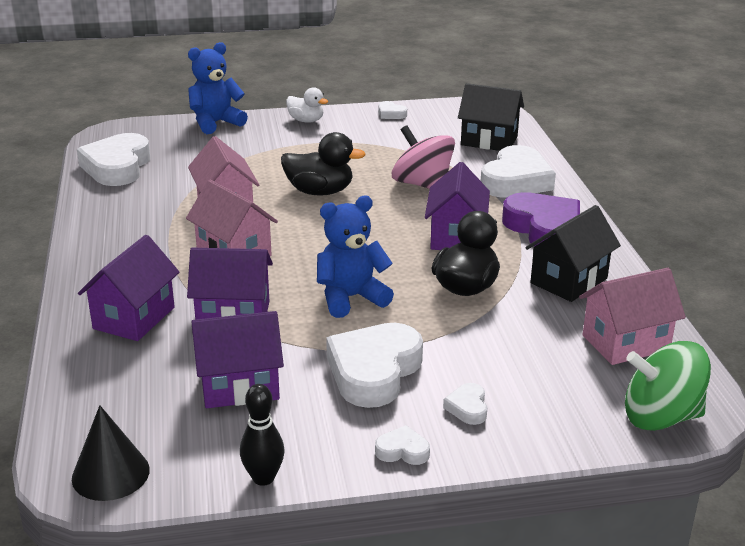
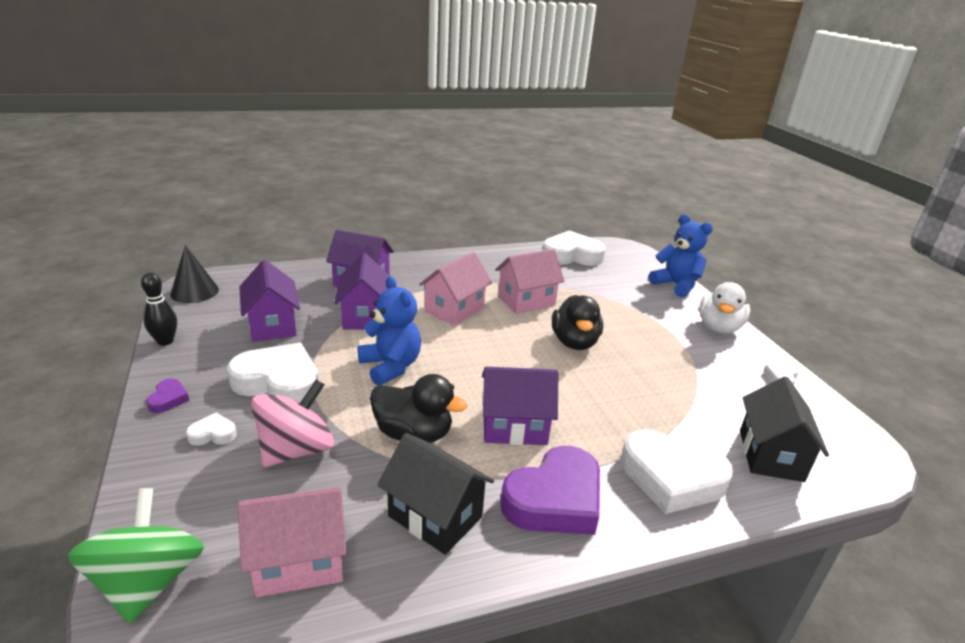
camera: 80 degrees right, 0 degrees up
white duck [286,87,329,123] -> white duck [699,282,750,334], size x1.54
white heart [375,425,430,465] -> purple heart [146,379,189,413]
pink spinning top [392,125,455,189] -> pink spinning top moved to [251,380,334,467]
pink house [579,268,686,365] -> pink house turned 75 degrees counterclockwise [238,487,347,597]

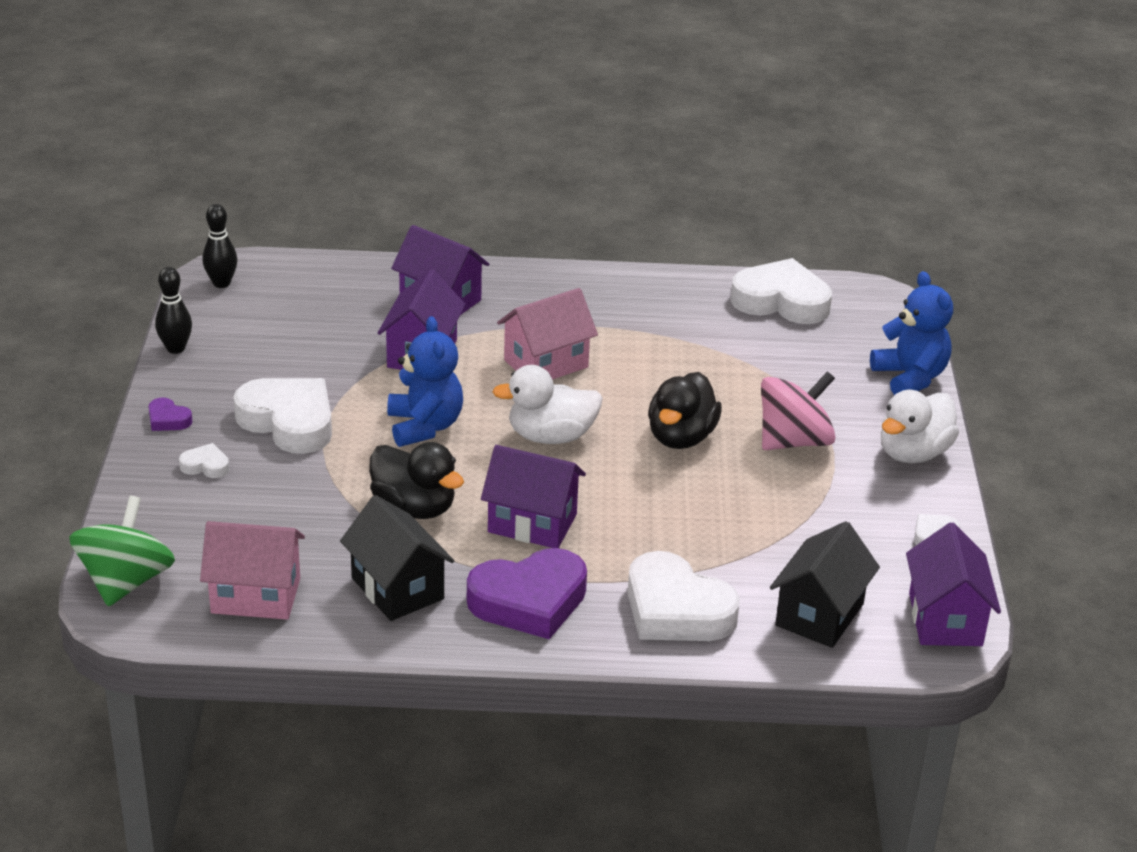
camera: 20 degrees right, 5 degrees up
purple heart [146,379,189,413] -> purple heart turned 105 degrees clockwise [148,398,192,431]
black cone [170,245,219,303] -> black bowling pin [202,204,238,288]
purple house [239,260,300,342] -> purple house moved to [906,522,1001,646]
pink spinning top [251,380,334,467] -> pink spinning top moved to [761,371,836,450]
pink house [495,249,565,314] -> none
none -> white duck [492,365,603,444]

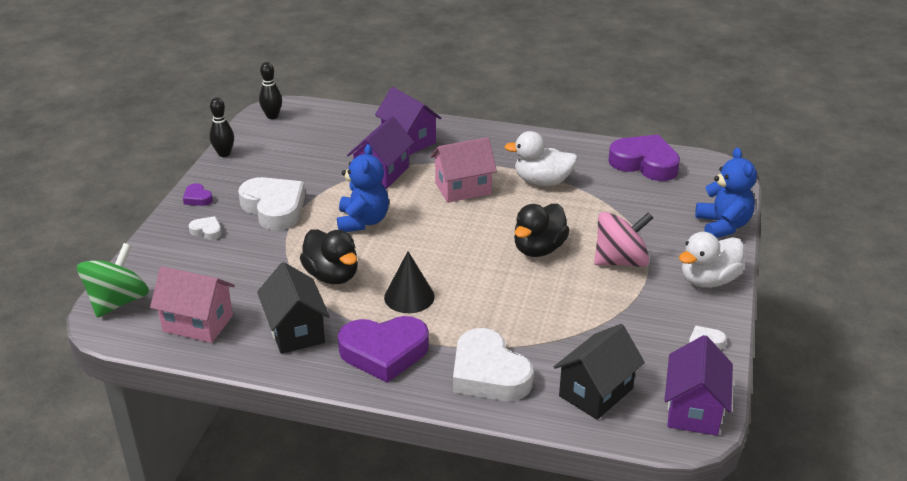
camera: 15 degrees right, 0 degrees up
purple house [481,445,586,548] -> black cone [384,251,435,313]
white duck [492,365,603,444] -> white duck moved to [504,131,578,186]
white heart [731,258,832,324] -> purple heart [608,135,680,181]

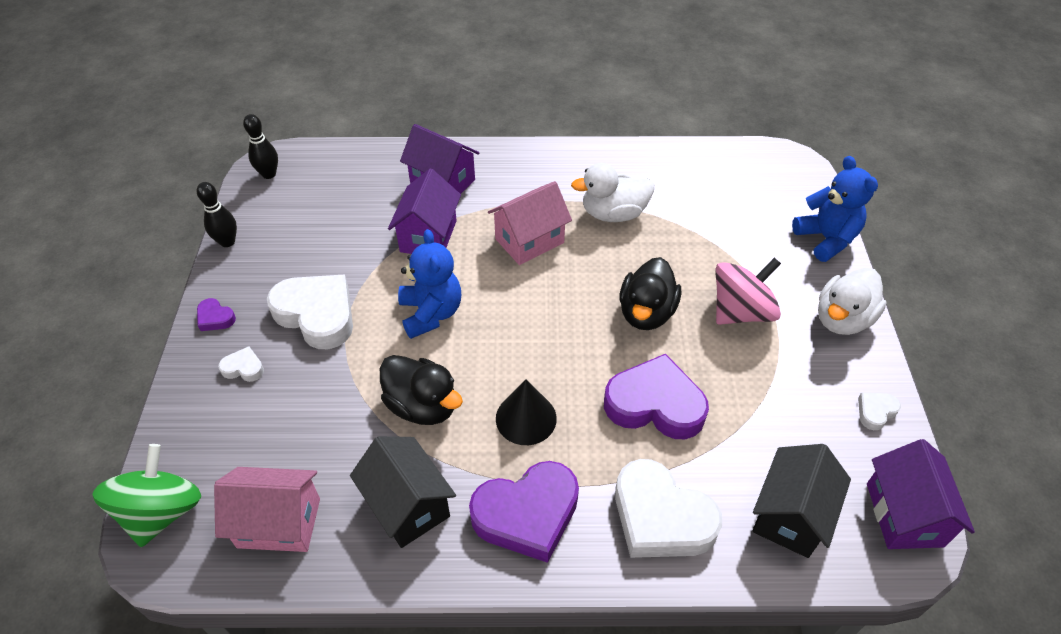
camera: 15 degrees left, 15 degrees up
purple heart [608,135,680,181] -> purple heart moved to [604,354,709,439]

